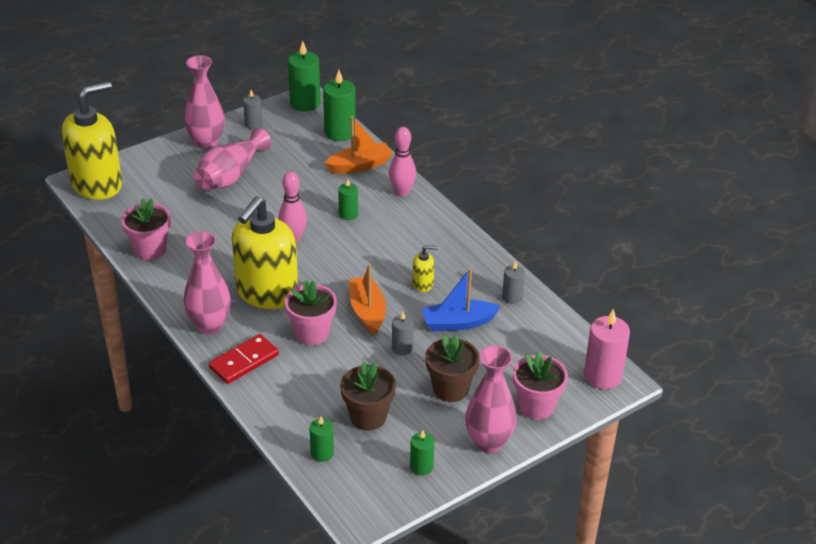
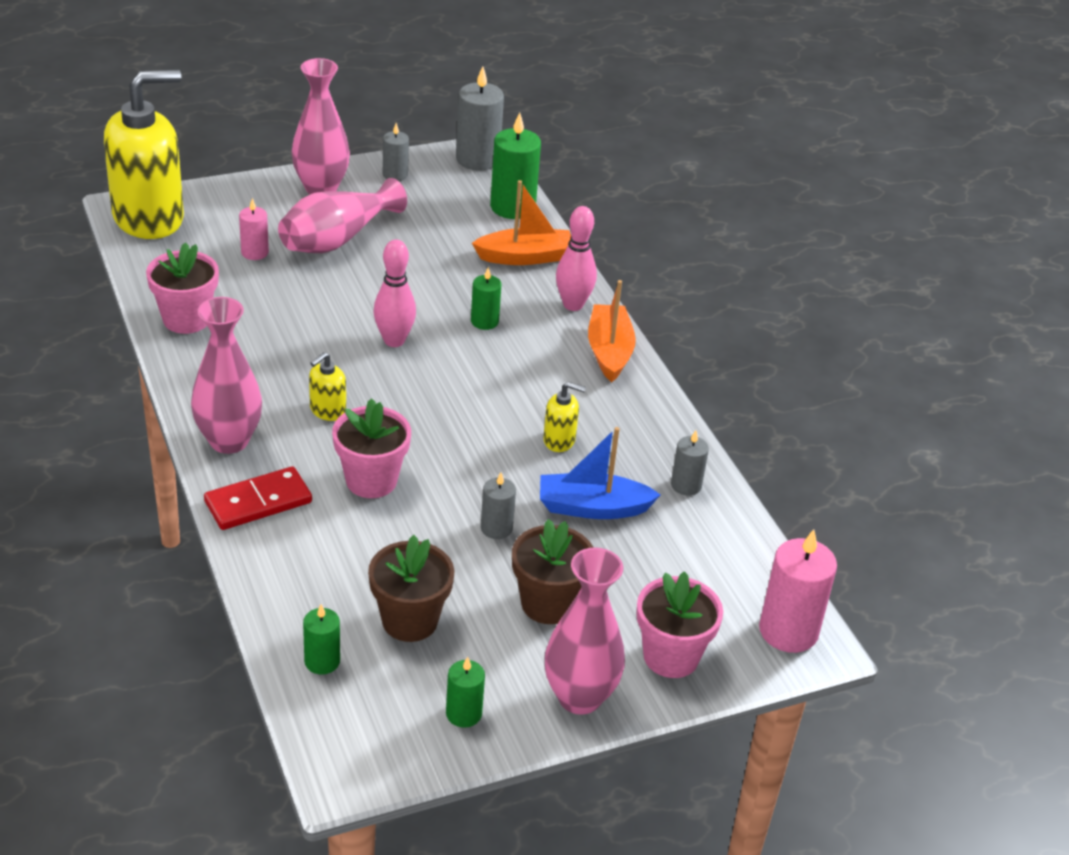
camera: 10 degrees right, 0 degrees up
yellow soap dispenser [232,196,298,309] -> yellow soap dispenser [309,352,346,421], size x0.41
green candle [288,41,320,111] -> grey candle [456,66,504,171]
orange boat [349,264,386,335] -> orange boat moved to [588,280,636,382]
none -> pink candle [239,198,269,260]

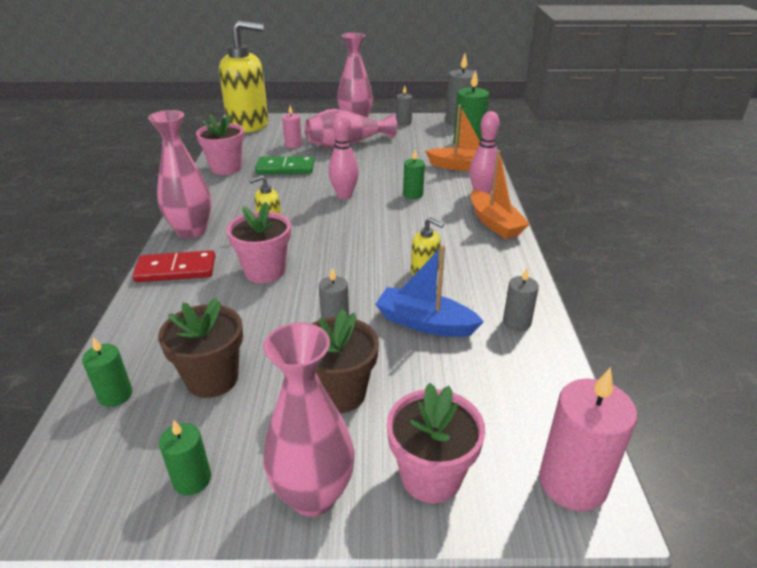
camera: 25 degrees right, 5 degrees down
orange boat [588,280,636,382] -> orange boat turned 135 degrees clockwise [471,150,530,239]
none -> green domino [255,156,314,174]

